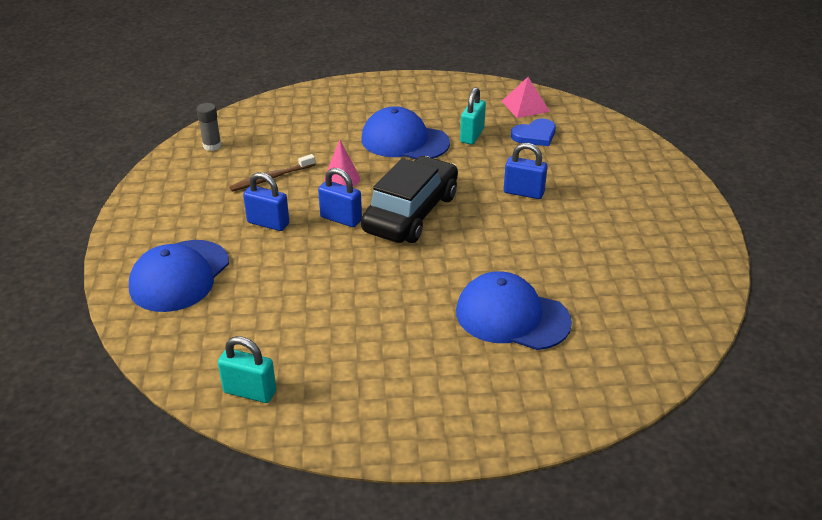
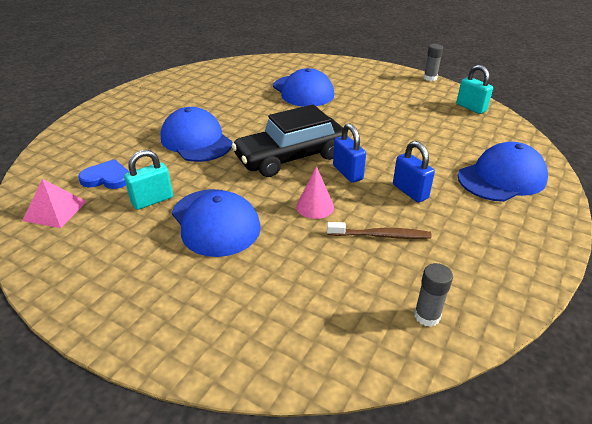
camera: 145 degrees left, 0 degrees up
blue padlock [504,143,548,199] -> blue cap [161,107,233,162]
none -> grey glue stick [424,44,443,81]

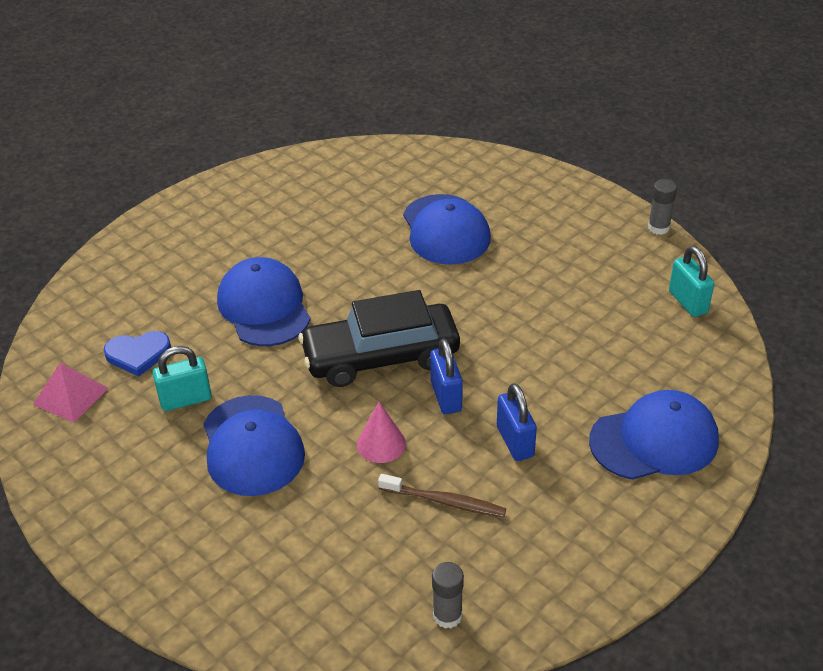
camera: 15 degrees right, 5 degrees up
blue heart [78,159,129,189] -> blue heart turned 150 degrees clockwise [104,331,171,377]

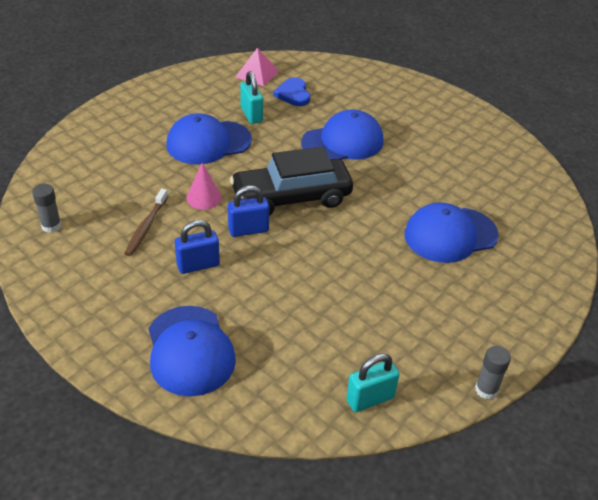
camera: 85 degrees right, 0 degrees up
black car [299,290,460,387] -> black car turned 90 degrees counterclockwise [230,146,353,216]

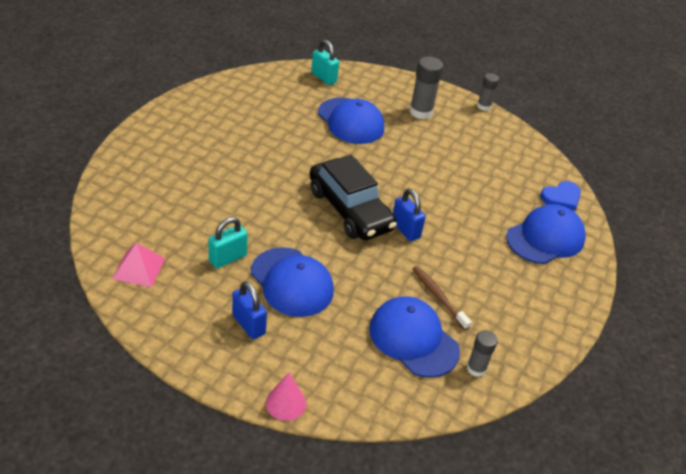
camera: 110 degrees left, 0 degrees up
brown toothbrush [124,189,168,256] -> brown toothbrush turned 120 degrees counterclockwise [413,266,472,330]
blue padlock [175,220,220,274] -> blue padlock moved to [232,281,267,339]
pink cone [186,163,222,210] -> pink cone moved to [266,373,306,421]
blue heart [274,78,310,106] -> blue heart moved to [540,181,581,211]
blue cap [301,109,384,160] -> blue cap moved to [369,296,460,378]
turquoise padlock [346,353,400,412] -> turquoise padlock moved to [311,40,339,85]
none -> grey glue stick [410,57,443,119]

